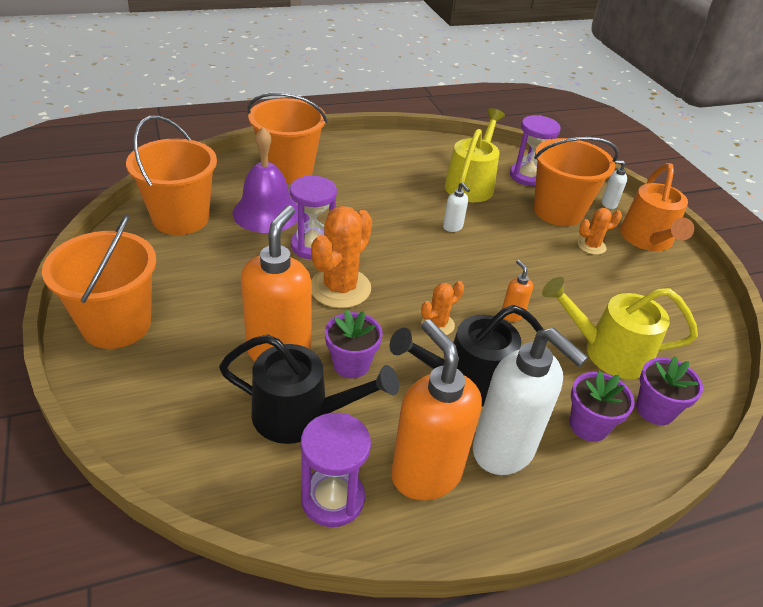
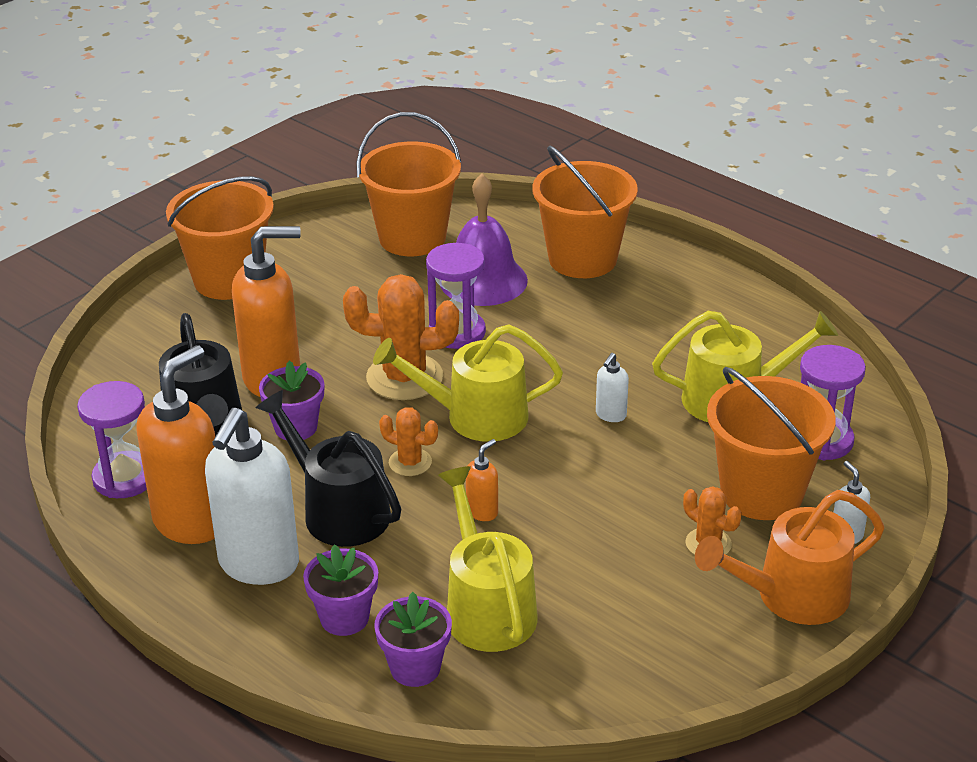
camera: 65 degrees right, 5 degrees down
none -> yellow watering can [373,324,563,442]

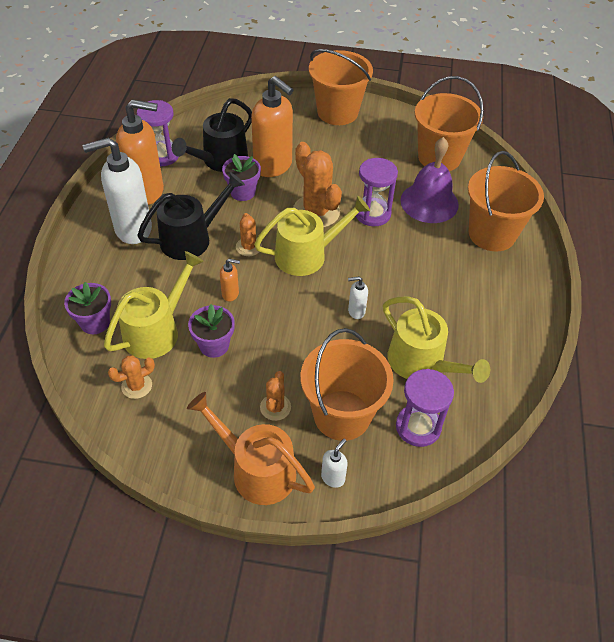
camera: 55 degrees right, 15 degrees up
black watering can [256,390,401,547] -> black watering can turned 45 degrees clockwise [137,172,245,260]
purple flower pot [303,544,378,636] -> purple flower pot moved to [188,304,235,358]
yellow watering can [373,324,563,442] -> yellow watering can turned 105 degrees clockwise [254,196,370,276]
none -> orange cactus [108,355,155,399]

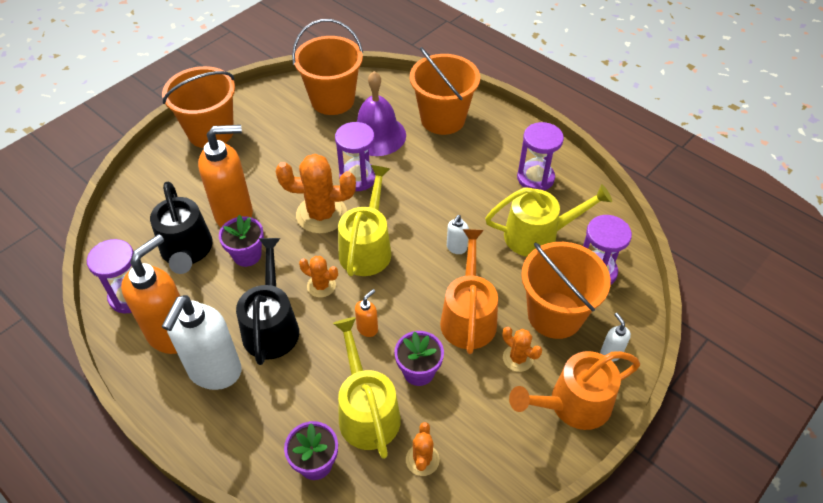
camera: 55 degrees left, 0 degrees up
none -> orange watering can [440,229,498,354]
none -> purple hourglass [517,122,564,191]

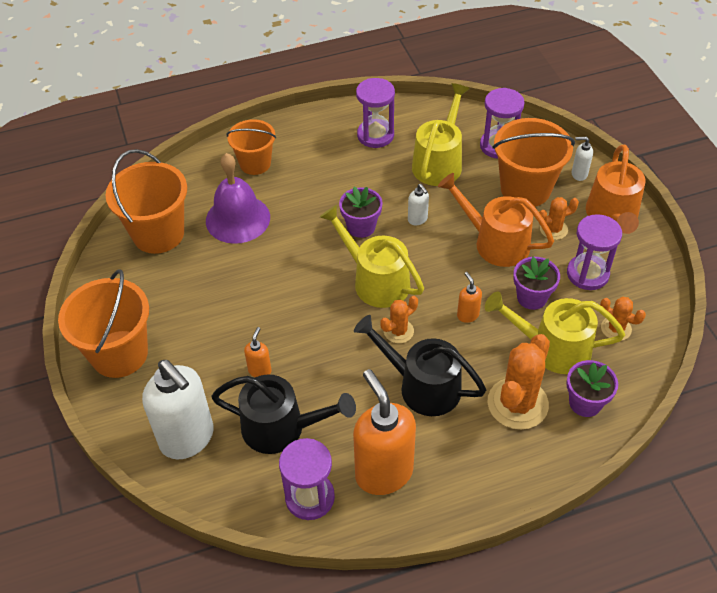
camera: 60 degrees left, 0 degrees up
white soap dispenser [162,295,242,390] -> white soap dispenser moved to [142,360,214,459]
orange soap dispenser [198,125,253,227] -> orange soap dispenser [244,327,272,377], size x0.43
purple flower pot [219,215,264,267] -> purple flower pot moved to [339,186,383,238]
orange cactus [276,154,356,234] -> orange cactus moved to [488,334,550,430]
purple hourglass [335,122,376,191] -> purple hourglass moved to [567,214,622,290]
orange bucket [410,47,480,135] -> orange bucket [226,119,276,175], size x0.64

